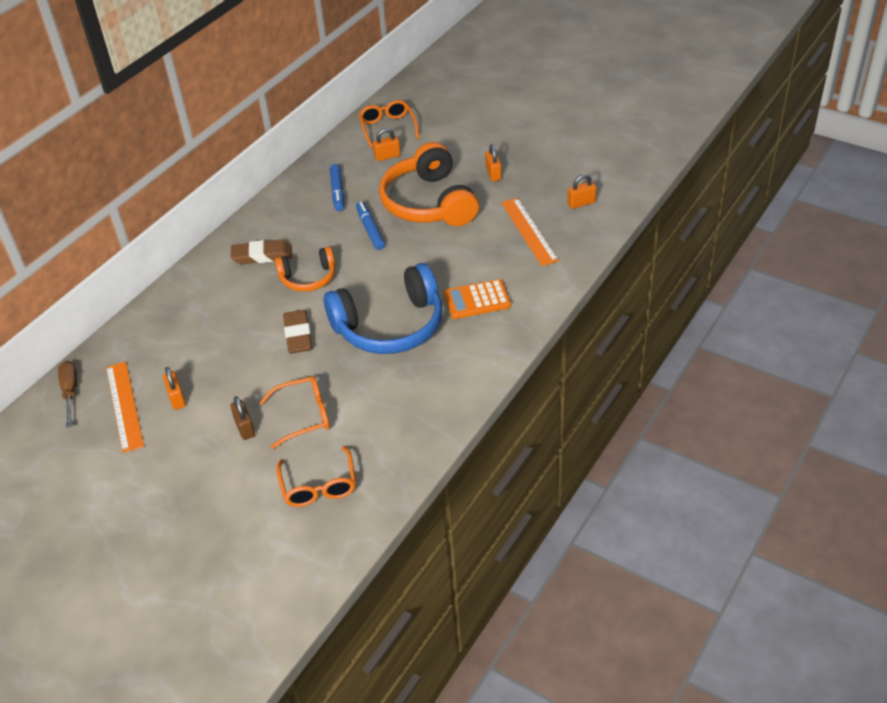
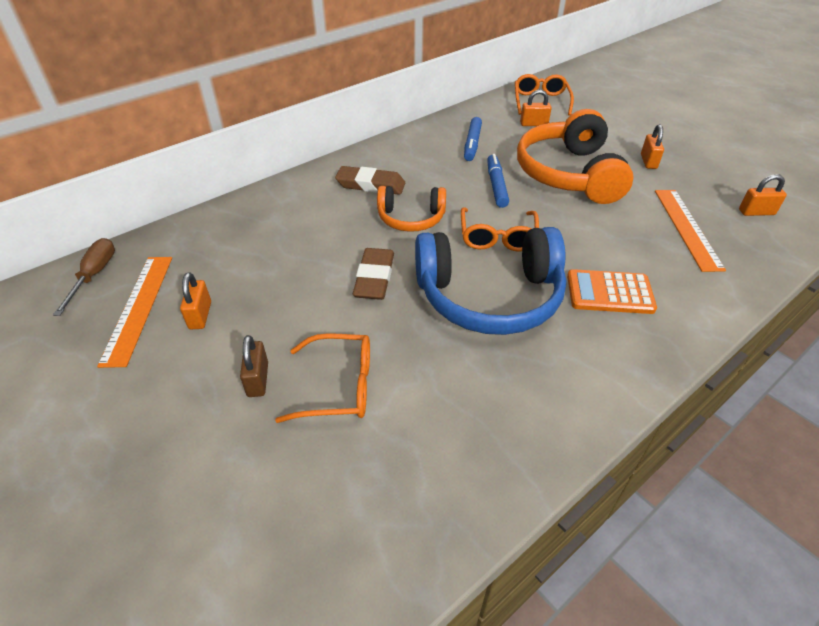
camera: 15 degrees right, 0 degrees up
orange glasses [277,446,356,507] -> orange glasses moved to [461,207,539,252]

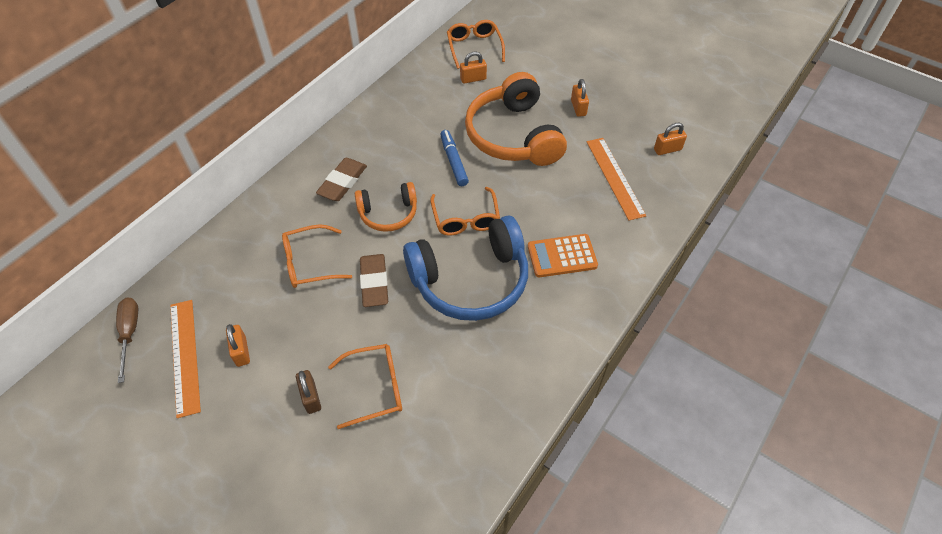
camera: 15 degrees left, 10 degrees up
brown eraser [335,166,405,195] -> brown eraser turned 60 degrees counterclockwise [316,158,367,201]
blue marker [464,117,482,161] -> none
none -> orange glasses [282,224,352,288]

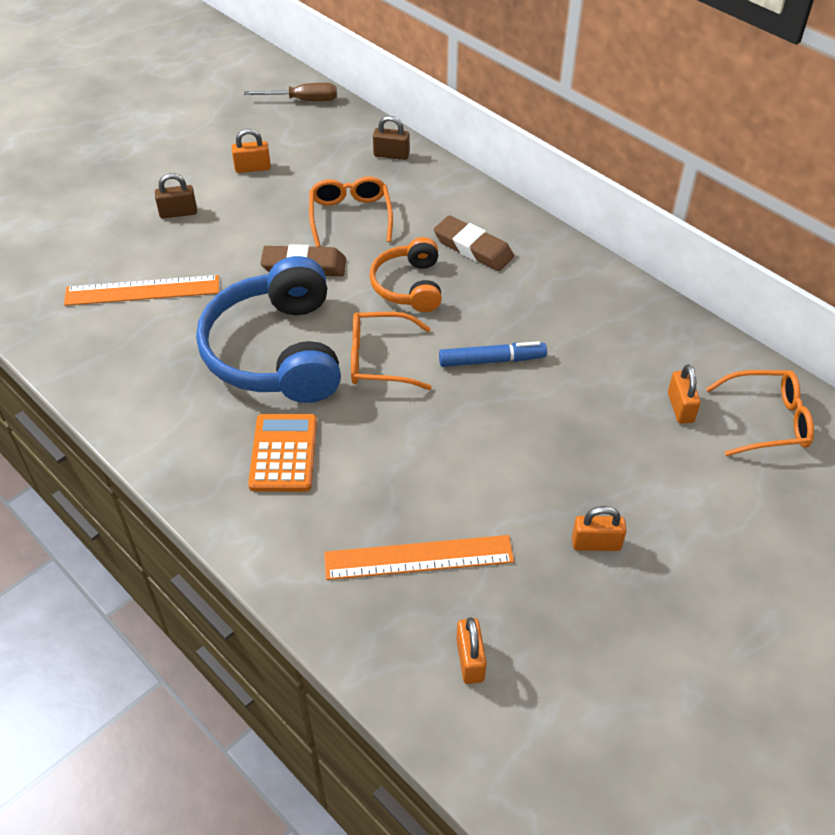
camera: 100 degrees right, 5 degrees down
orange ruler [170,300,201,418] -> orange ruler moved to [64,275,219,306]
orange glasses [328,344,402,429] -> none
orange headphones [465,72,567,166] -> none
none -> brown padlock [373,116,410,160]

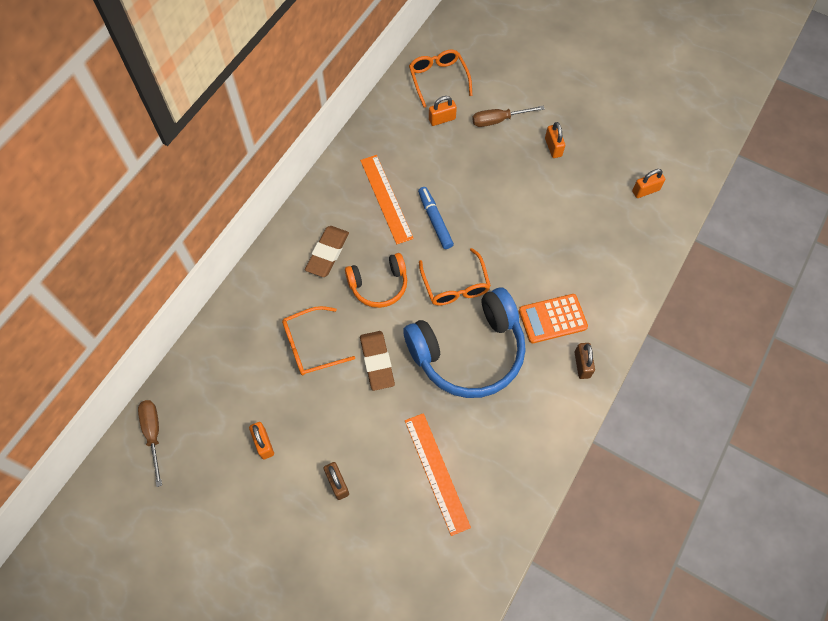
camera: 105 degrees left, 15 degrees up
orange ruler [324,535,514,580] -> orange ruler moved to [360,155,414,244]
brown padlock [373,116,410,160] -> brown padlock moved to [575,343,595,379]
none -> brown screwdriver [472,106,545,127]

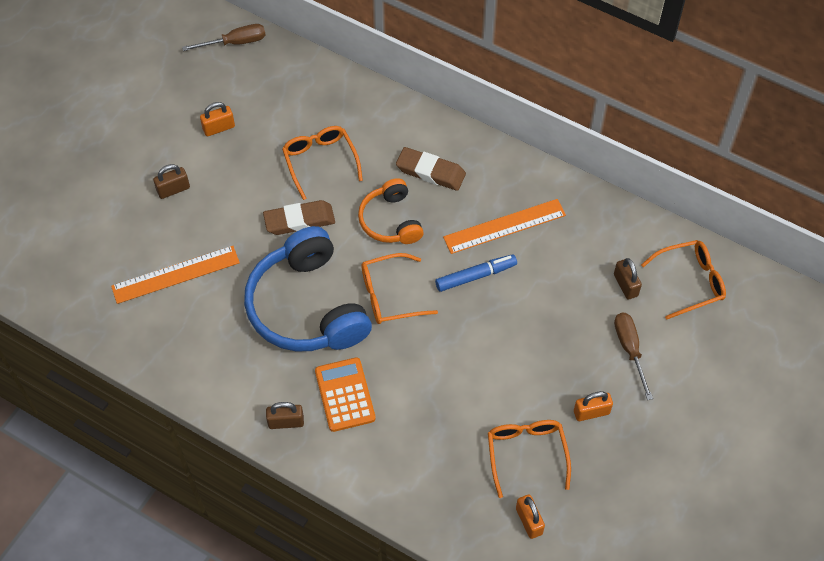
camera: 90 degrees right, 5 degrees down
orange padlock [429,96,457,126] -> brown padlock [614,258,642,300]
none -> orange glasses [488,420,571,498]

